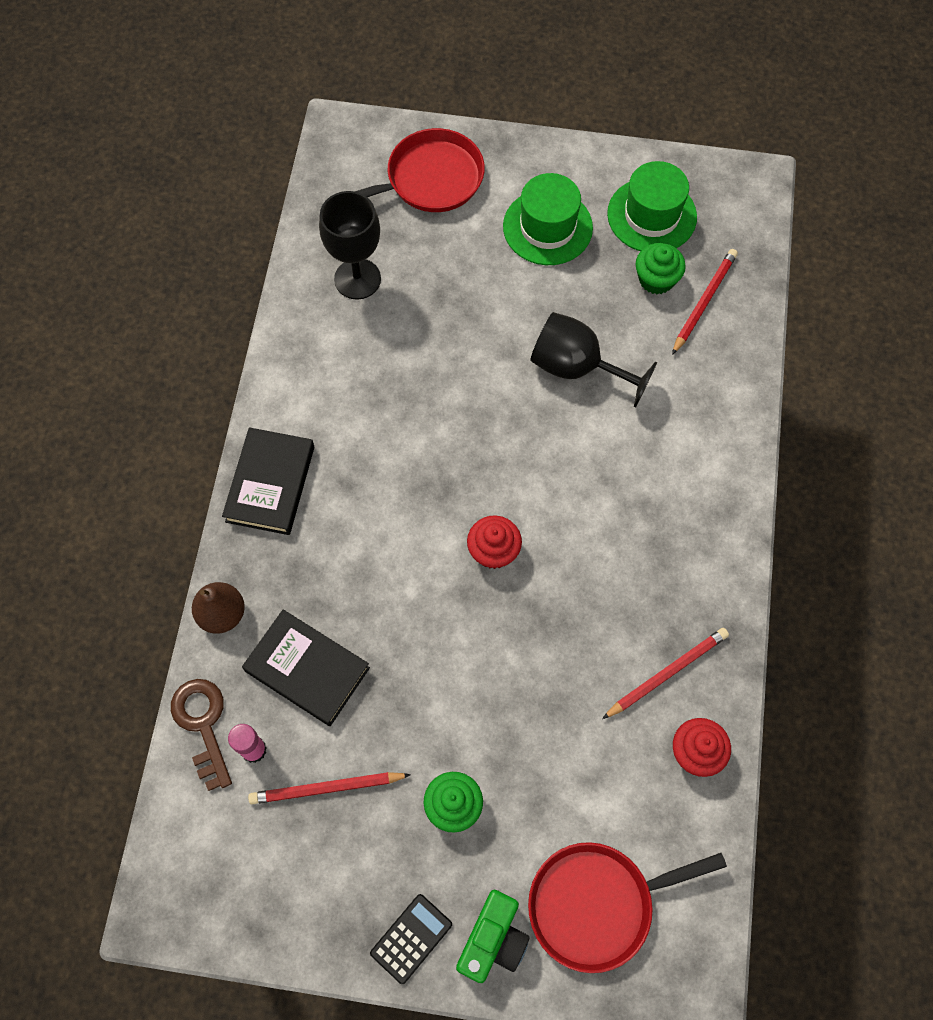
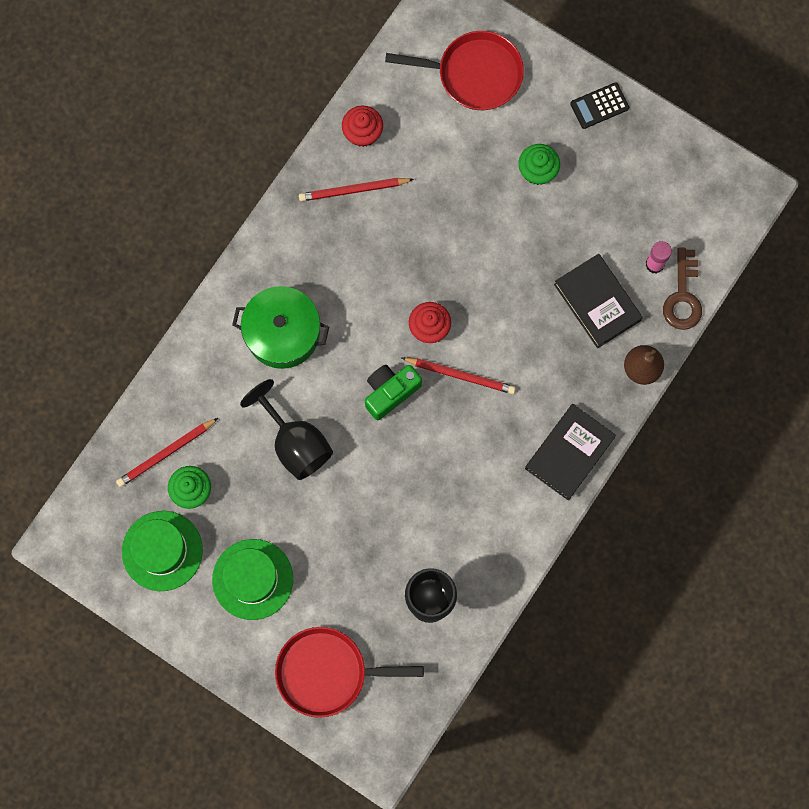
camera: 155 degrees left, 10 degrees up
red pencil [248,772,411,804] -> red pencil moved to [401,357,516,394]
green camera [456,890,530,983] -> green camera moved to [365,365,422,420]
none -> green pot [232,286,329,369]

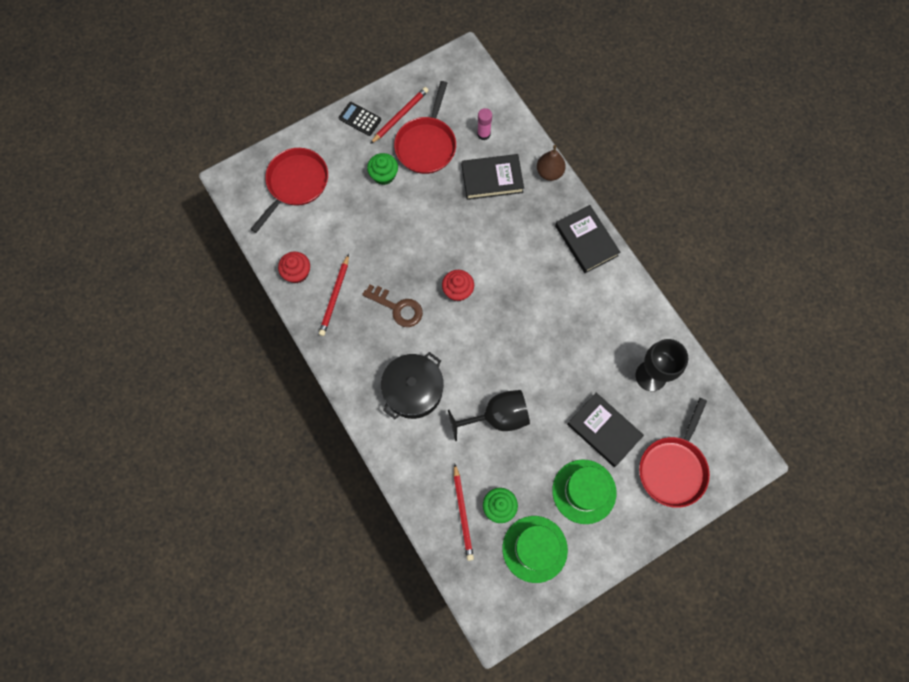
camera: 65 degrees left, 5 degrees down
green pot [232,286,329,369] -> black pot [381,352,444,419]
green camera [365,365,422,420] -> none
red pencil [401,357,516,394] -> red pencil moved to [370,87,429,144]
black calculator [570,82,629,129] -> black calculator turned 120 degrees clockwise [339,102,381,136]
brown key [663,247,702,330] -> brown key moved to [362,285,423,327]
none -> red pan [394,81,456,174]
none -> black book [567,393,644,467]

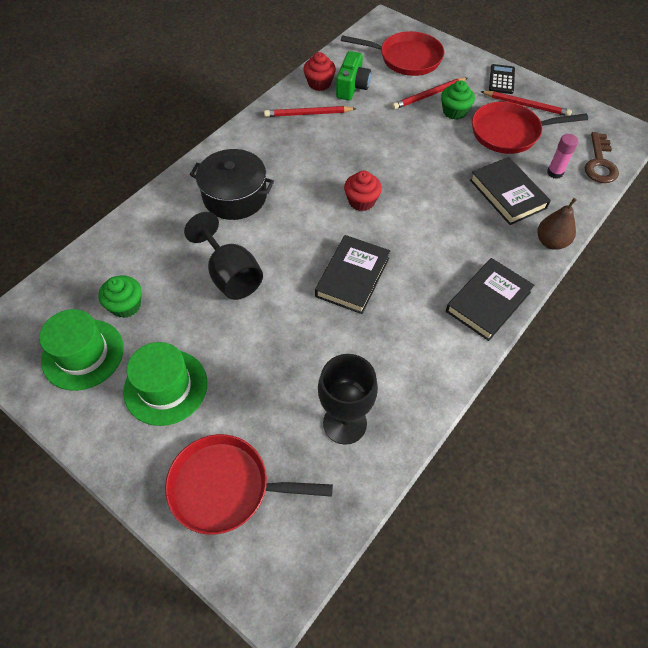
camera: 70 degrees right, 15 degrees down
brown key [362,285,423,327] -> brown key moved to [585,132,619,183]
red pencil [454,463,474,561] -> red pencil moved to [392,78,467,110]
black book [567,393,644,467] -> black book moved to [315,235,390,314]
none -> green camera [336,51,371,100]

